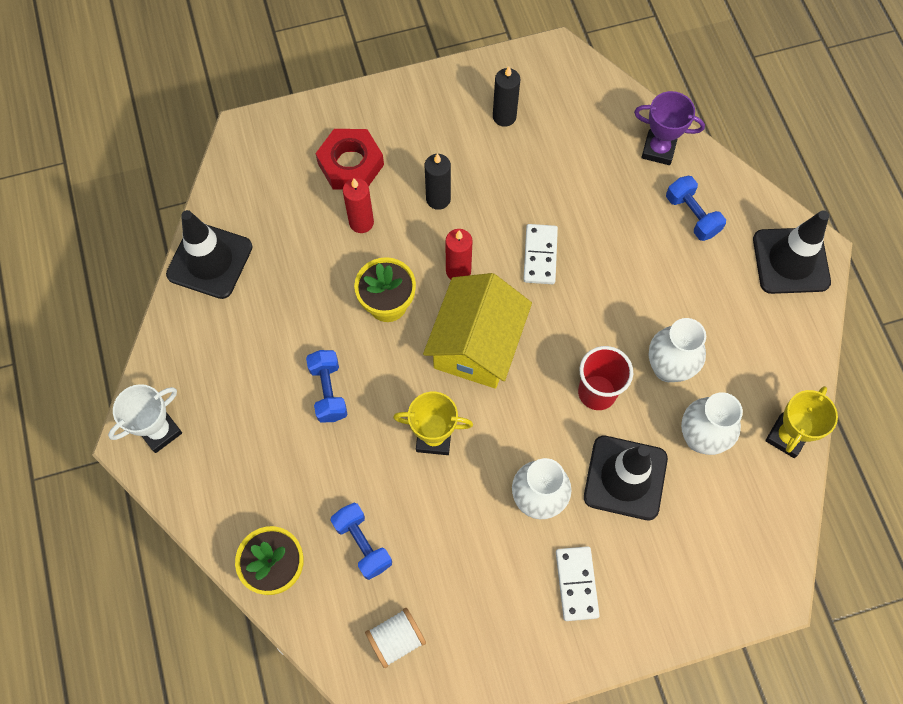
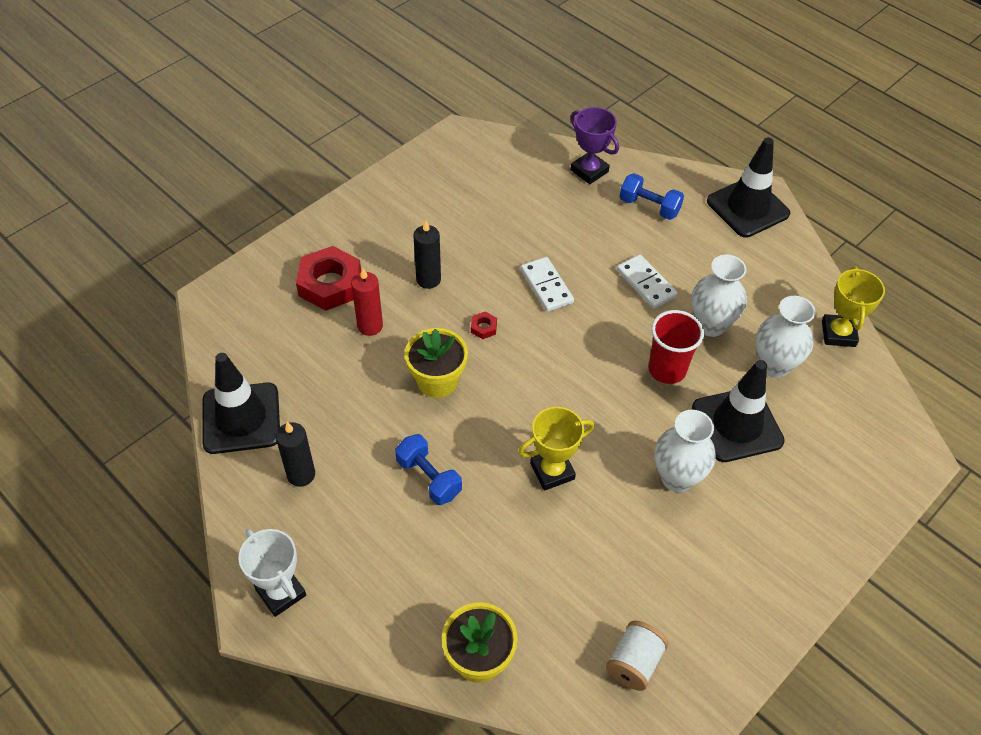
camera: 30 degrees left, 15 degrees down
white trophy [108,384,182,453] -> white trophy turned 60 degrees counterclockwise [239,529,306,617]
blue dumbbell [330,503,392,580] -> none
yellow house [423,273,532,389] -> none
red candle [445,229,473,279] -> red nut [471,311,497,339]
black candle [493,66,520,127] -> black candle moved to [276,422,315,487]
white domino [556,546,600,621] -> white domino moved to [617,254,678,309]
purple trophy [634,91,705,165] -> purple trophy turned 60 degrees clockwise [570,107,619,184]

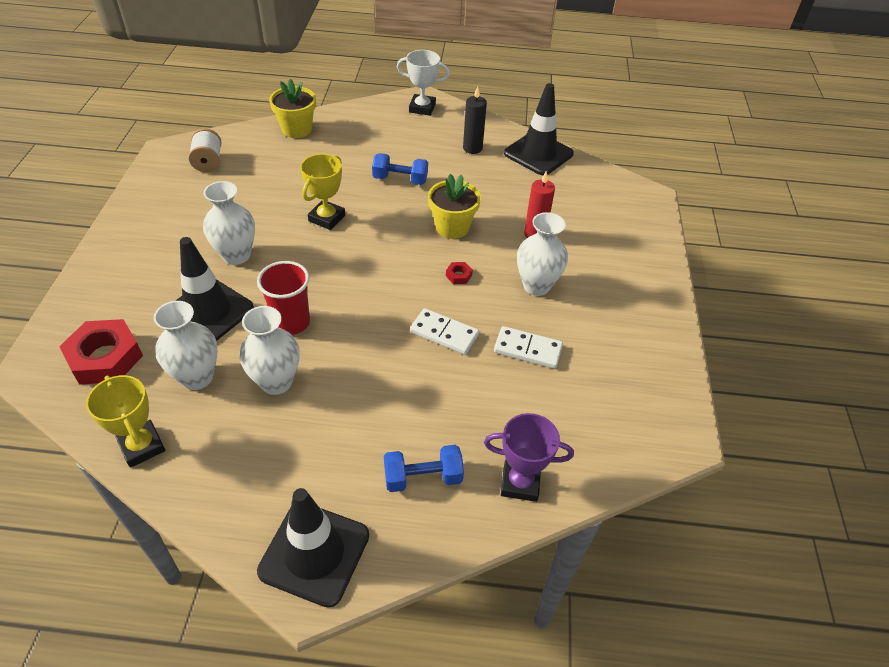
camera: 140 degrees right, 5 degrees down
red nut [296,246,361,311] -> red nut moved to [59,319,143,385]
black candle [414,220,441,289] -> white vase [517,212,568,296]
white domino [617,254,678,309] -> white domino moved to [494,326,563,368]

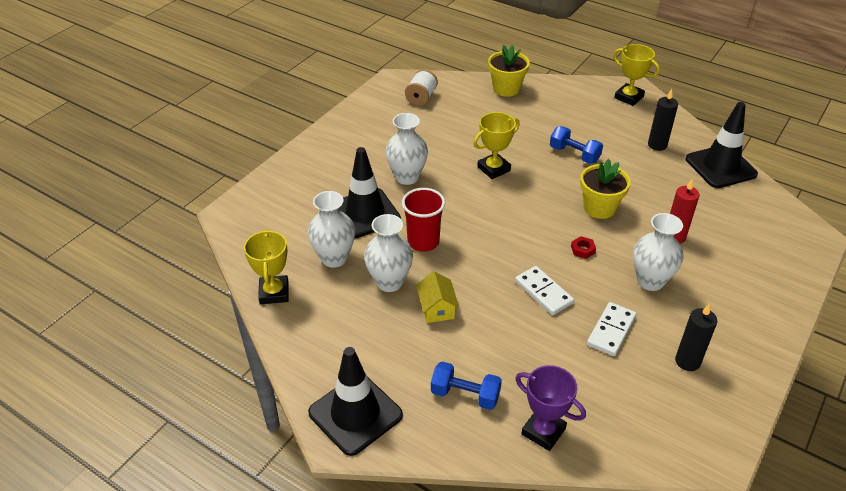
camera: 30 degrees right, 5 degrees down
red nut [59,319,143,385] -> none
white trophy [397,50,450,116] -> yellow trophy [613,44,660,106]
white domino [494,326,563,368] -> white domino turned 75 degrees clockwise [587,302,636,356]
none -> yellow house [416,271,459,323]
none -> black candle [675,304,717,371]

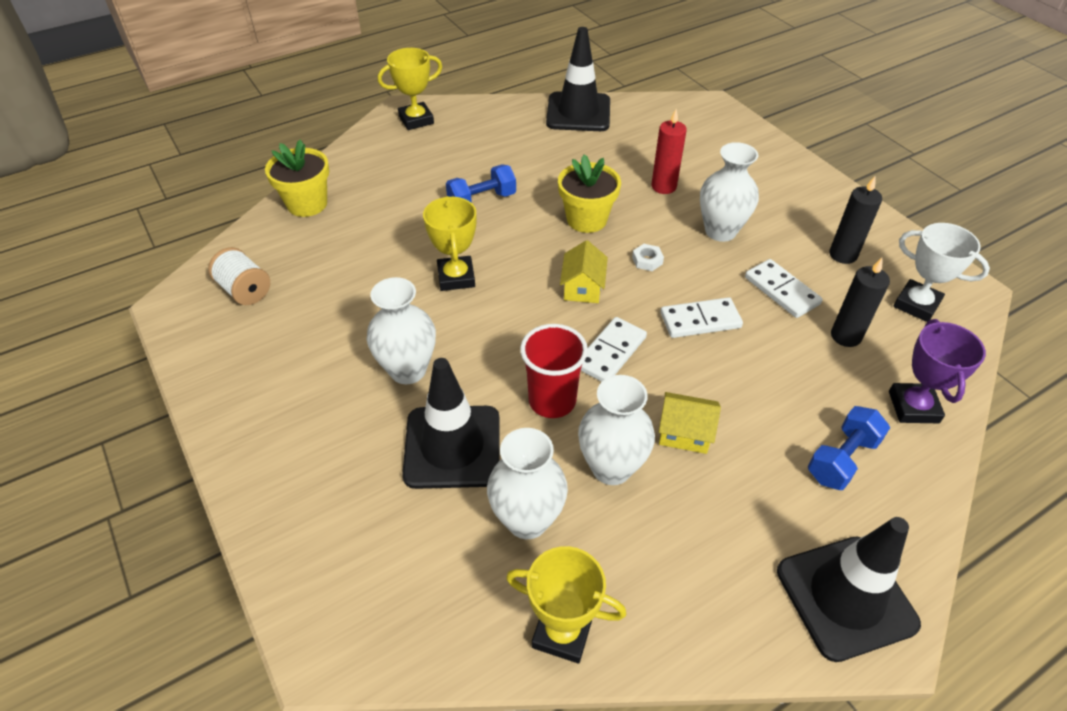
camera: 65 degrees left, 5 degrees up
purple trophy [515,365,586,451] -> purple trophy turned 60 degrees counterclockwise [889,319,986,423]
red nut [571,236,596,259] -> white nut [632,244,664,271]
black candle [648,89,678,151] -> black candle moved to [831,258,890,347]
none -> yellow house [560,240,608,303]
none -> white domino [581,317,647,382]
none -> white trophy [893,223,990,322]

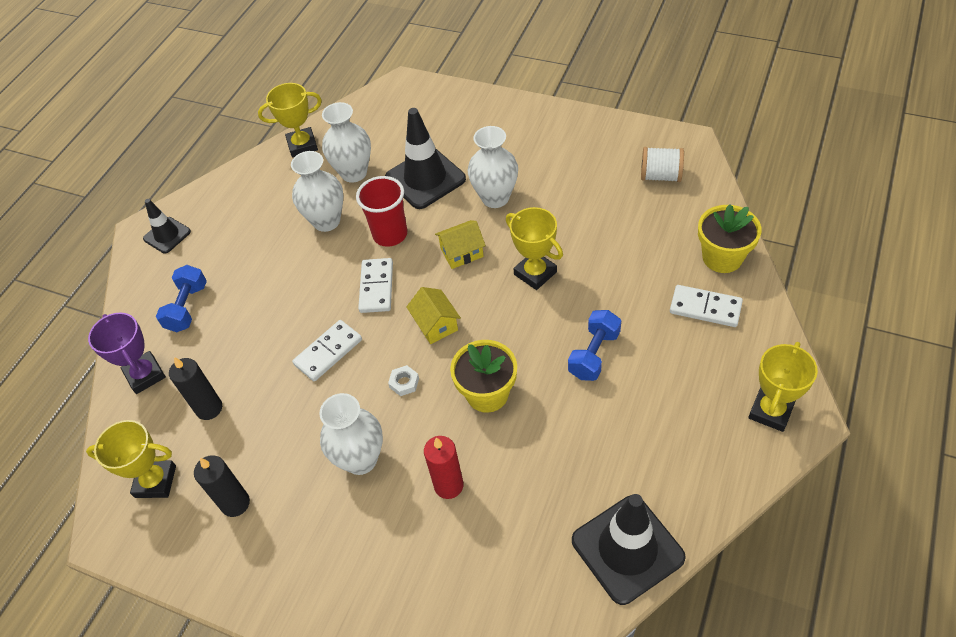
camera: 150 degrees right, 5 degrees up
yellow house [659,392,721,454] -> yellow house moved to [435,220,486,269]
white domino [745,259,823,318] -> white domino moved to [670,285,743,327]
black traffic cone [777,517,921,662] -> black traffic cone [143,199,191,253], size x0.57
white trophy [893,223,990,322] -> yellow trophy [86,420,176,498]

